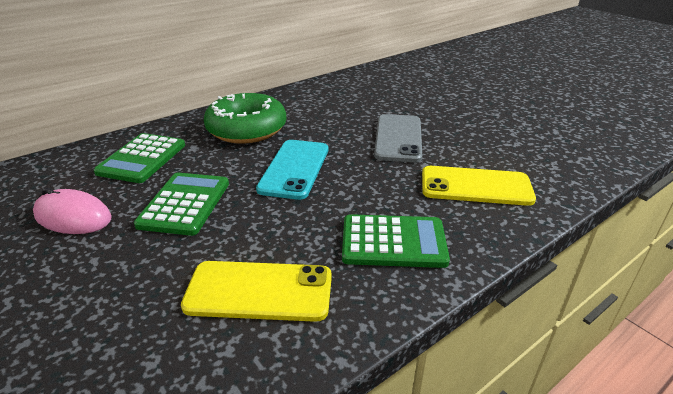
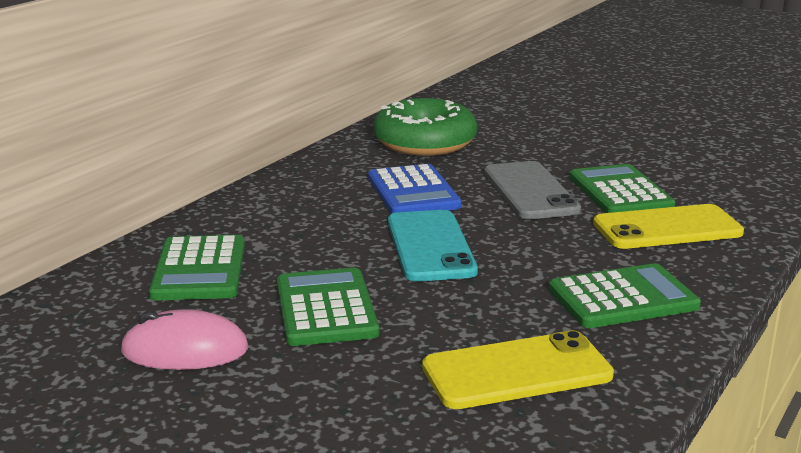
camera: 20 degrees left, 10 degrees down
green donut [204,93,286,144] -> green donut moved to [373,98,477,156]
none -> blue calculator [368,164,462,214]
none -> green calculator [570,164,676,213]

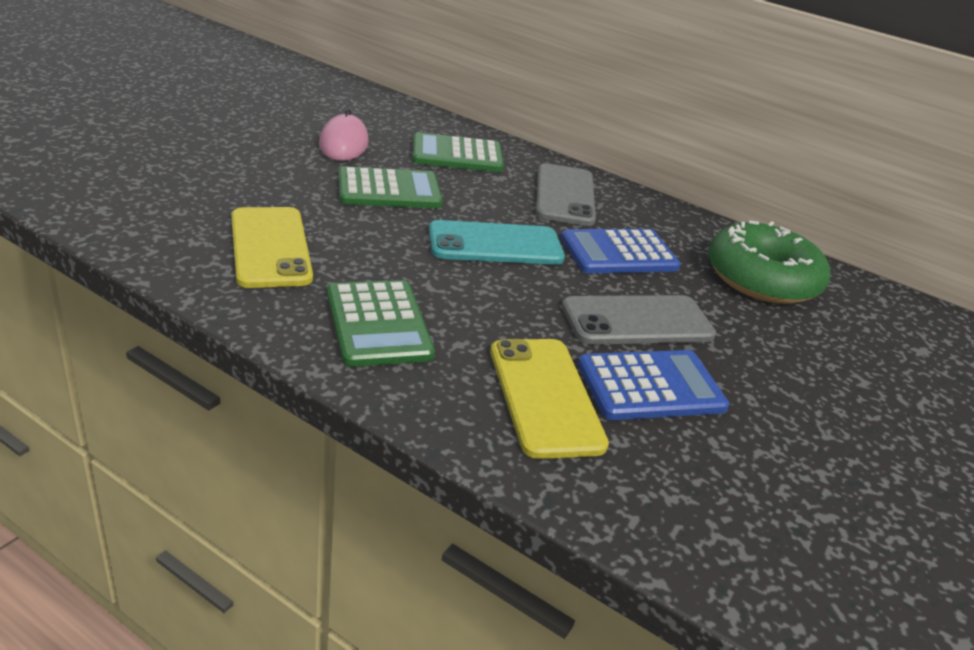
camera: 85 degrees right, 10 degrees up
green calculator [570,164,676,213] -> blue calculator [578,350,730,420]
none -> grey phone [536,163,596,226]

